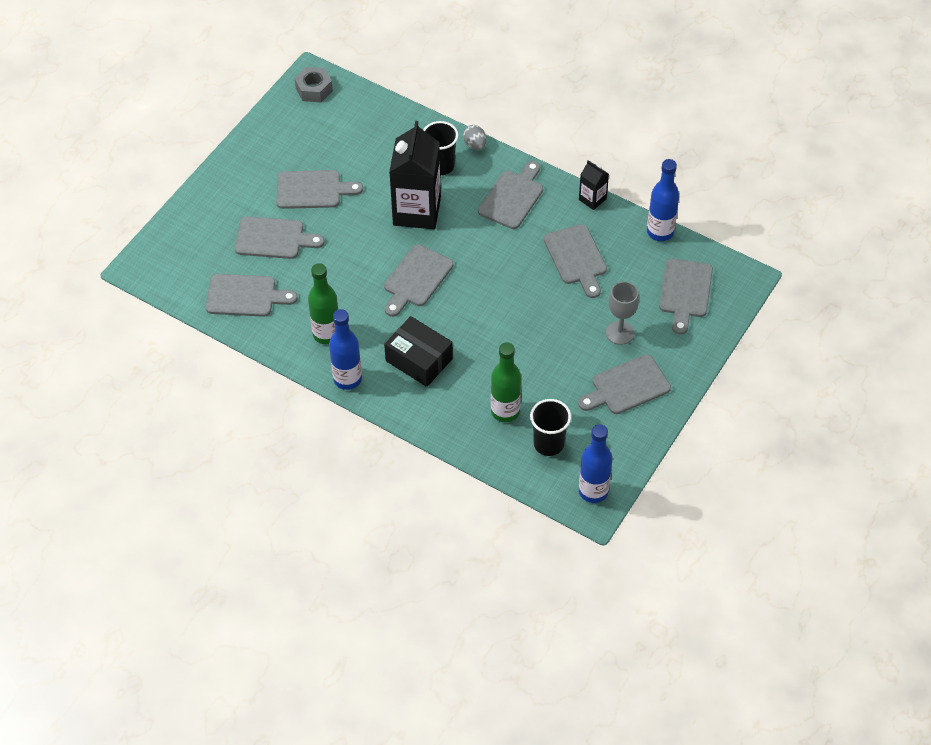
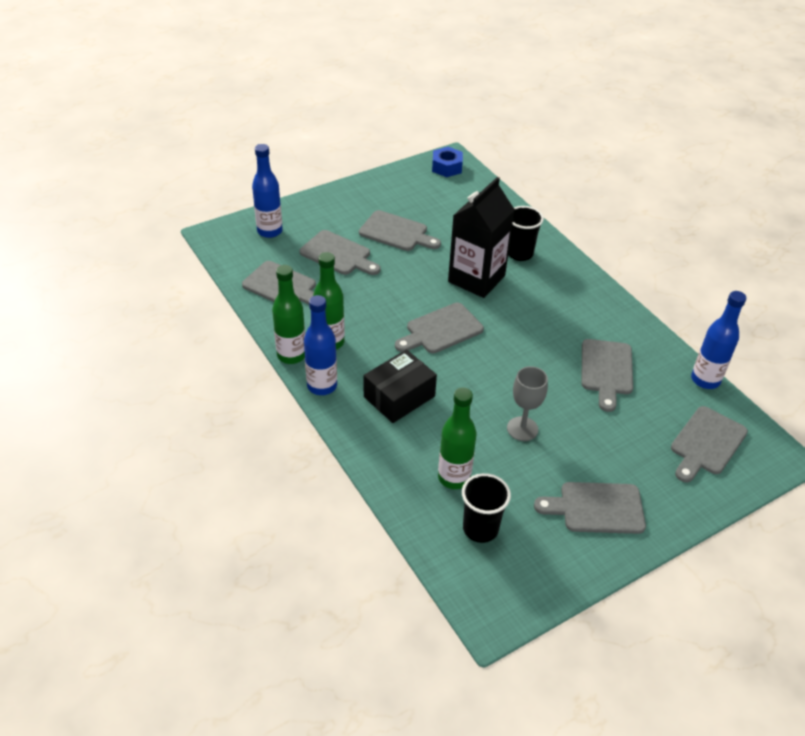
camera: 25 degrees right, 10 degrees down
grey nut [294,67,333,102] -> blue nut [432,147,463,177]
black box [384,316,453,387] -> black box turned 75 degrees clockwise [364,350,437,423]
grey egg [463,125,486,150] -> none
grey cutting board [478,161,543,229] -> none
black carton [579,160,609,210] -> none
blue bottle [579,424,612,503] -> blue bottle moved to [252,144,283,238]
grey goblet [606,281,639,345] -> grey goblet moved to [507,366,548,441]
none -> green bottle [272,265,305,364]

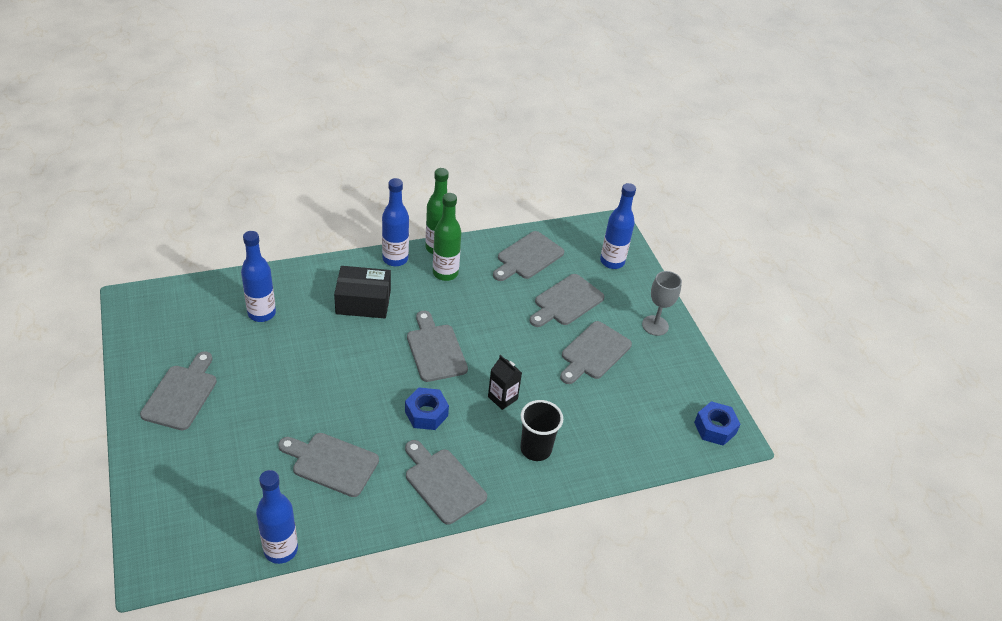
camera: 100 degrees right, 0 degrees up
black box [364,350,437,423] -> black box turned 60 degrees counterclockwise [334,266,391,318]
green bottle [438,387,477,489] -> blue bottle [241,231,276,322]
black carton [448,177,515,298] -> black carton [488,355,522,410], size x0.47
black cup [462,473,511,543] -> none
grey goblet [507,366,548,441] -> grey goblet moved to [642,271,682,336]
grey cutting board [671,406,748,482] -> grey cutting board moved to [405,440,487,524]
none -> blue nut [405,387,449,430]

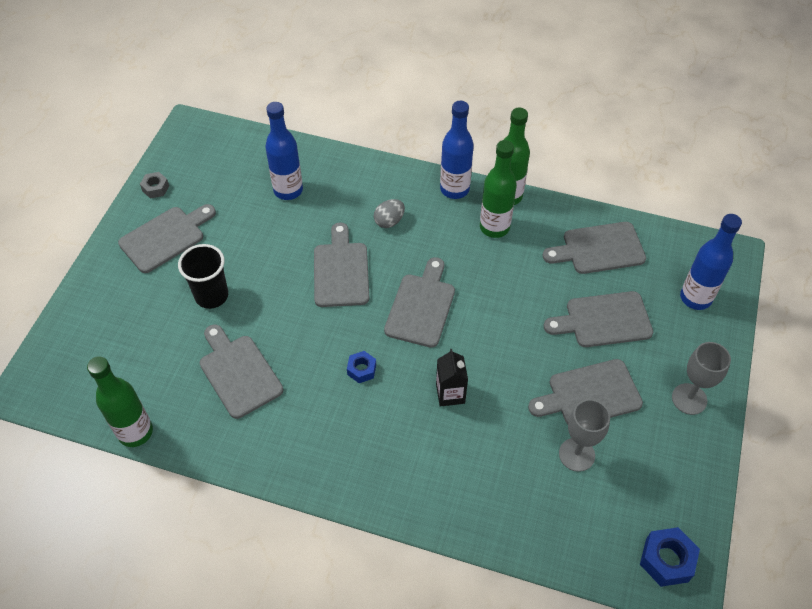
camera: 40 degrees right, 10 degrees up
blue bottle [256,470,298,564] -> green bottle [87,356,153,447]
black box [334,266,391,318] -> grey egg [374,199,405,228]
blue nut [405,387,449,430] -> blue nut [347,351,376,383], size x0.62
grey cutting board [405,440,487,524] -> grey cutting board moved to [314,222,369,307]
black cup [520,400,563,461] -> black cup moved to [178,244,228,309]
none -> grey nut [140,172,169,199]
none -> grey goblet [559,399,610,472]

